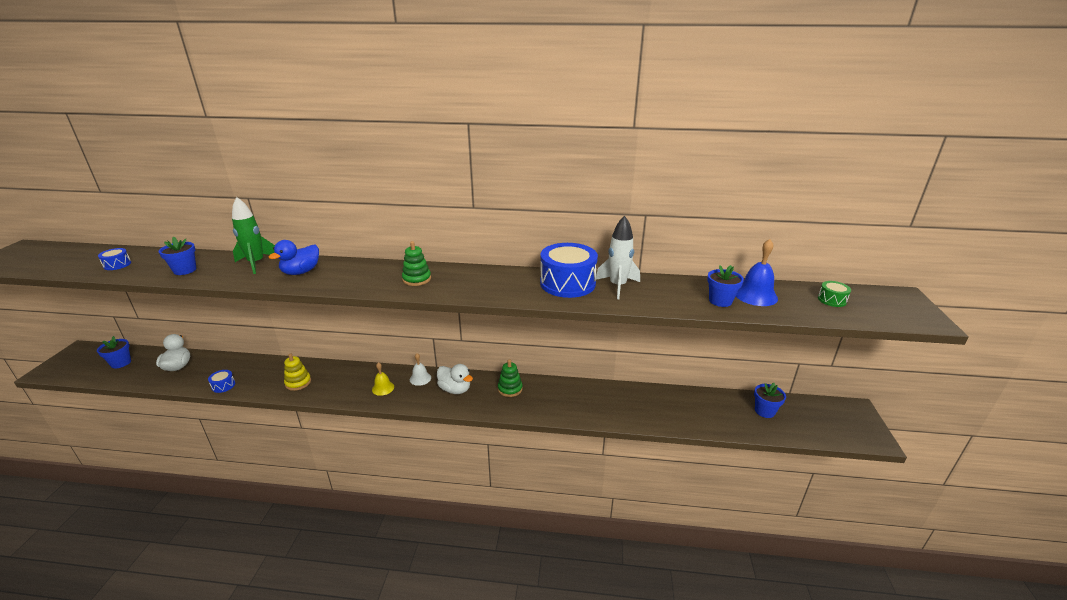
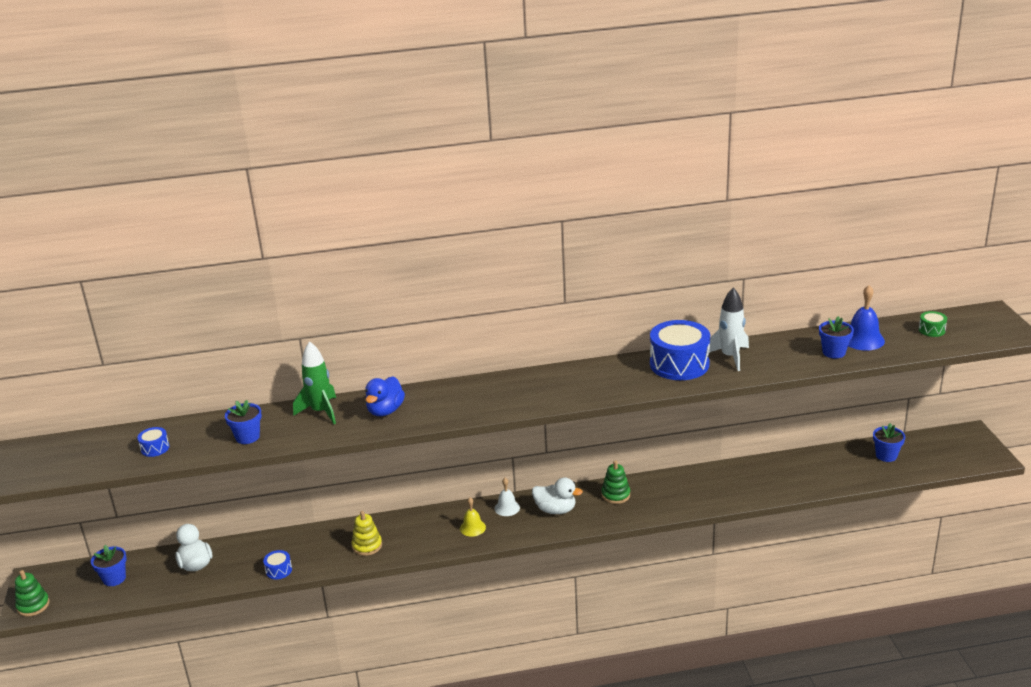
camera: 15 degrees left, 0 degrees up
green stacking toy [402,241,431,286] -> green stacking toy moved to [15,570,50,617]

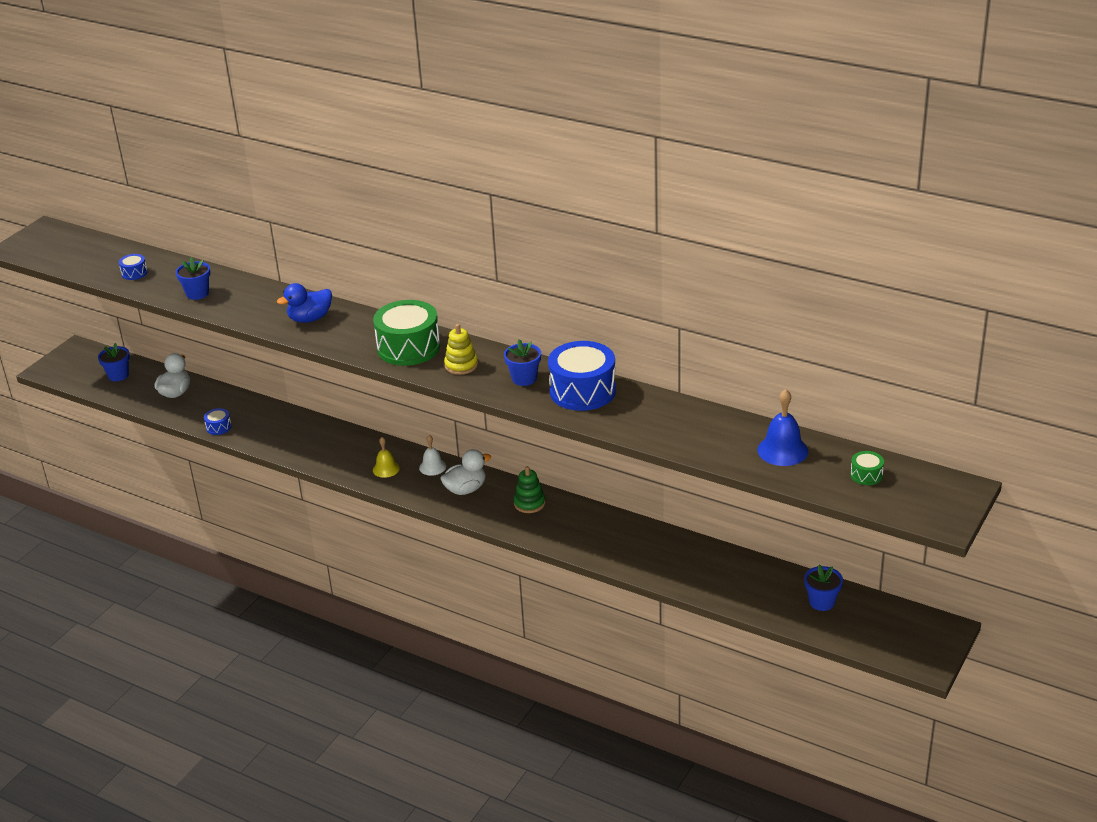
camera: 40 degrees right, 5 degrees up
green stacking toy [15,570,50,617] -> none
green rocket [293,341,336,424] -> none
yellow stacking toy [352,511,382,556] -> yellow stacking toy moved to [444,324,478,375]
white duck [532,477,583,514] -> white duck turned 90 degrees counterclockwise [440,449,491,495]
white rocket [709,287,749,371] -> none
blue flower pot [819,316,854,358] -> blue flower pot moved to [504,339,541,386]
none -> green drum [373,300,440,366]

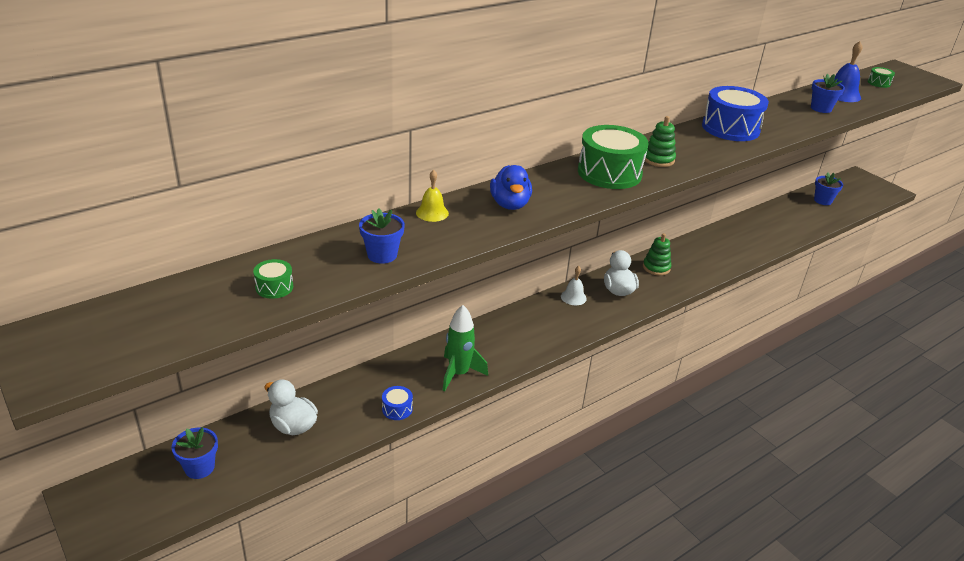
camera: 70 degrees left, 0 degrees up
blue drum [119,254,148,280] -> green drum [253,259,293,299]
yellow bell [373,437,400,478] -> yellow bell moved to [416,170,449,222]
yellow stacking toy [444,324,478,375] -> green stacking toy [645,116,676,167]
blue flower pot [504,339,541,386] -> blue flower pot moved to [811,74,845,113]
none -> green rocket [442,305,488,392]

